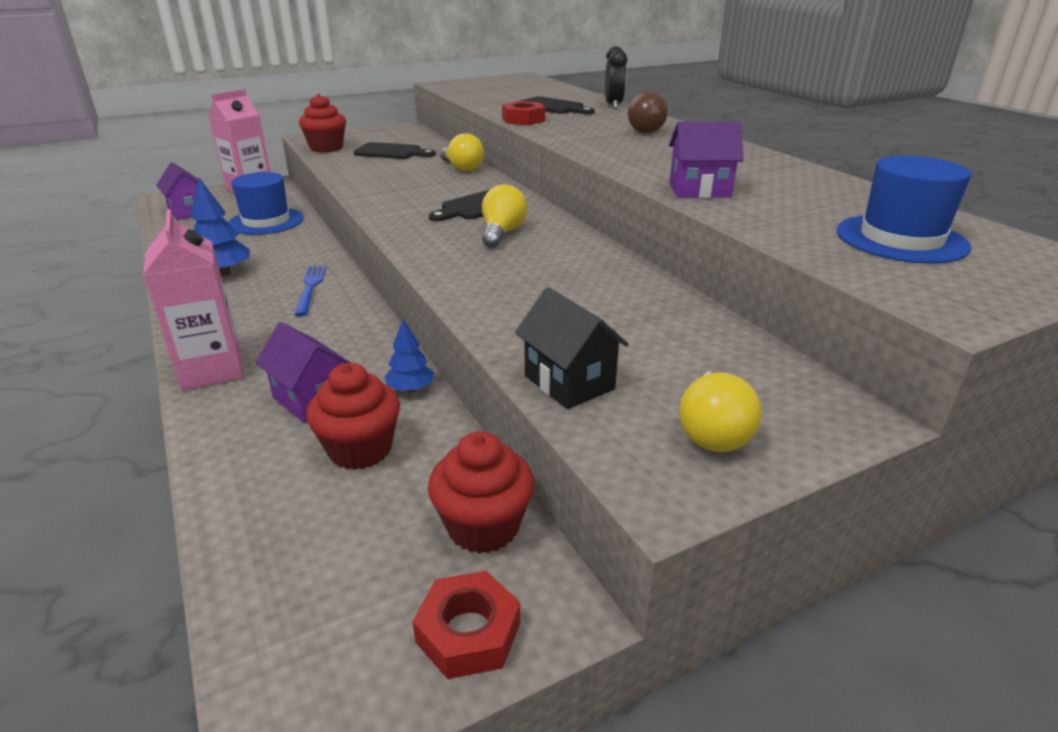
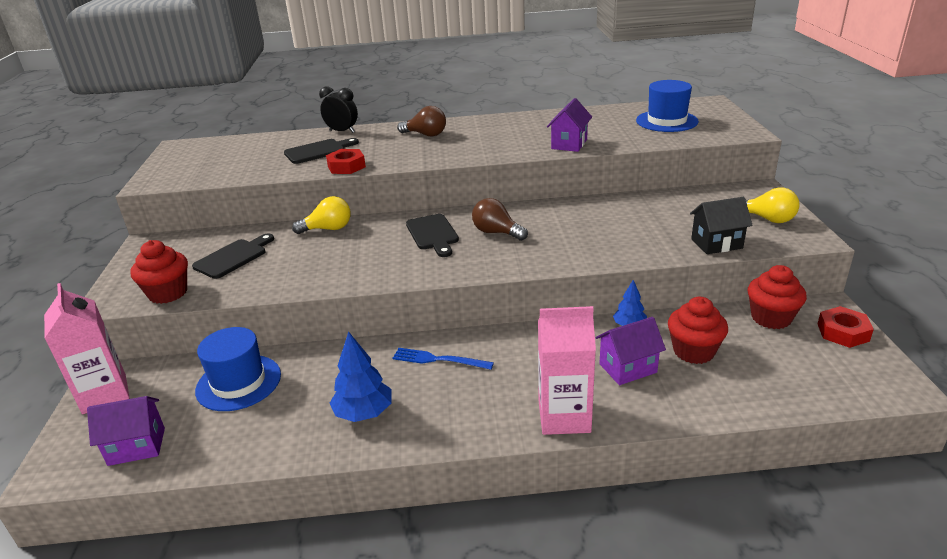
camera: 65 degrees left, 0 degrees up
yellow light bulb [482,184,527,248] -> brown light bulb [472,198,528,241]

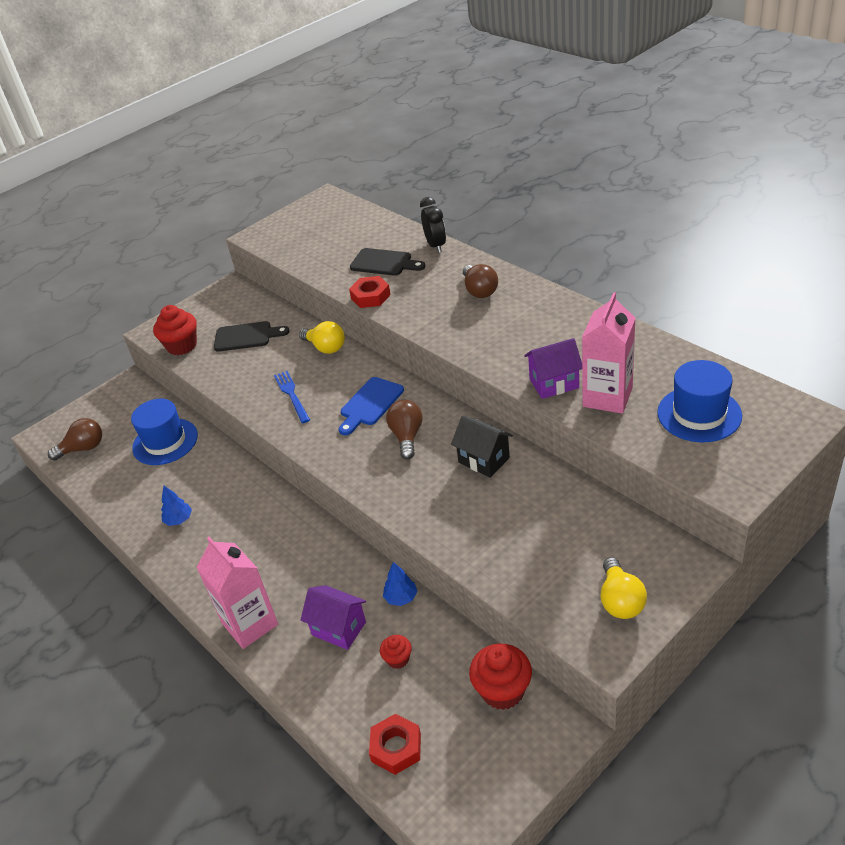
camera: 55 degrees right, 10 degrees up
pink carton [44,283,129,414] -> pink carton moved to [582,292,635,414]
purple house [87,396,165,466] -> brown light bulb [48,418,102,461]
blue tree [330,331,391,422] -> blue tree [161,486,192,526], size x0.62
blue fork [393,348,494,370] -> blue fork moved to [274,371,310,423]
black cutting board [406,214,459,257] -> blue cutting board [339,377,404,435]
red cupcake [668,297,728,364] -> red cupcake [380,635,412,669], size x0.54
black house [690,197,753,254] -> black house moved to [451,416,513,478]
red nut [818,306,874,348] -> red nut moved to [369,714,421,775]

